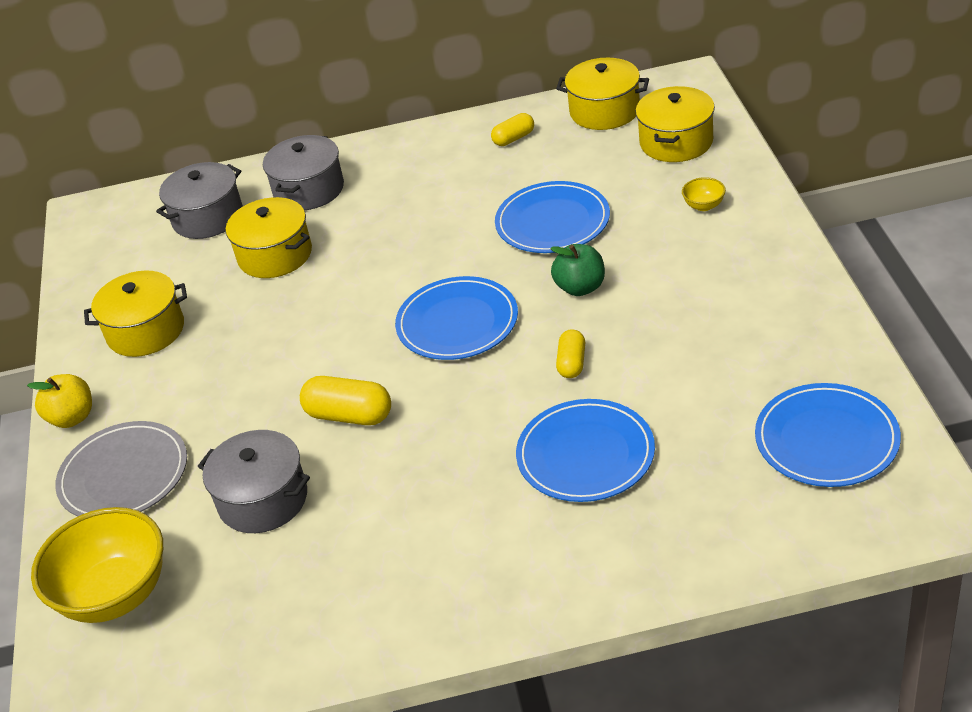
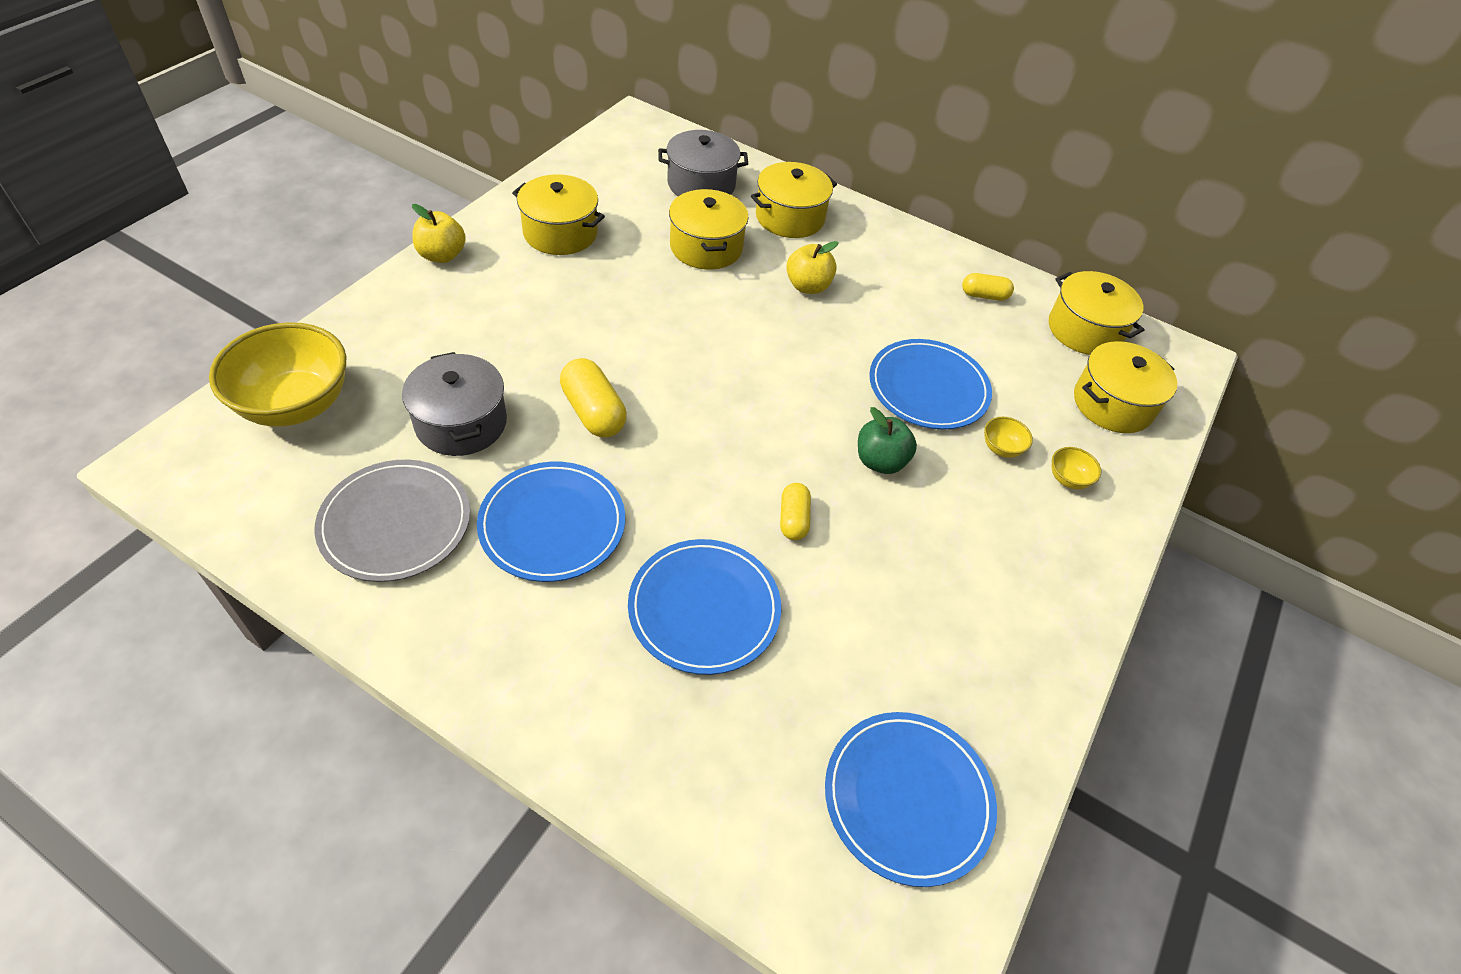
camera: 30 degrees right, 10 degrees up
grey plate [55,421,187,517] -> grey plate moved to [314,460,470,582]
grey pot [263,135,344,210] -> yellow pot [751,162,837,238]
blue plate [395,276,518,360] -> blue plate moved to [477,462,625,582]
yellow capsule [556,329,585,378] -> yellow capsule turned 45 degrees counterclockwise [780,483,811,540]
none -> yellow apple [786,241,839,294]
none -> yellow bowl [984,417,1033,458]

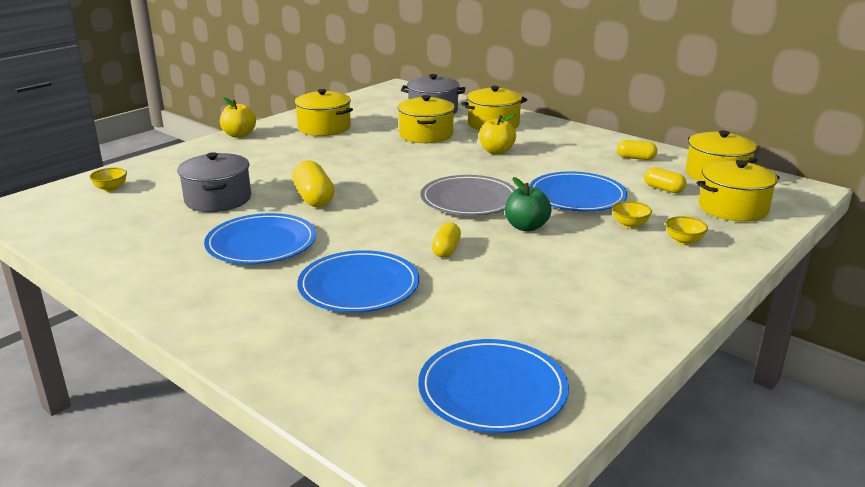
camera: 15 degrees right, 25 degrees down
yellow bowl [209,322,347,427] -> yellow bowl [89,168,127,192], size x0.41
grey plate [314,460,470,582] -> grey plate moved to [420,175,516,216]
none -> yellow capsule [644,167,686,193]

